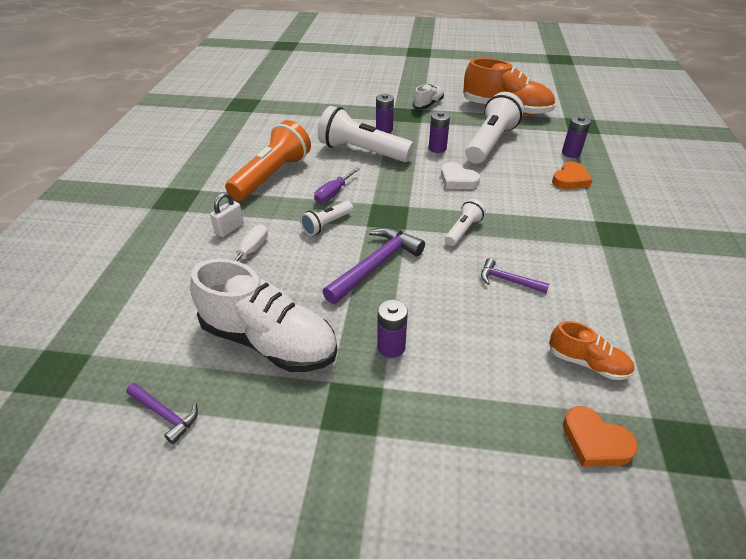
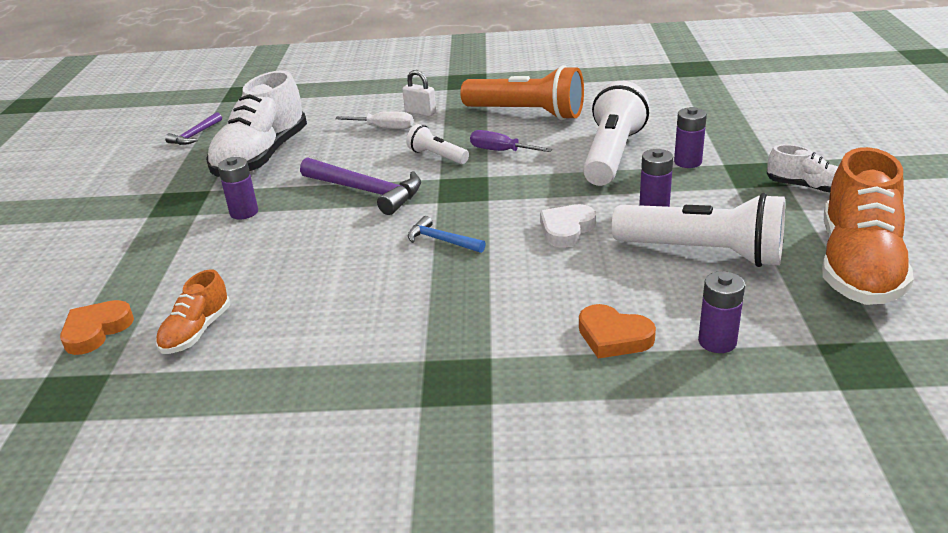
camera: 85 degrees right, 10 degrees down
white flashlight [445,199,486,246] -> blue hammer [408,216,486,253]
purple hammer [481,258,549,293] -> none

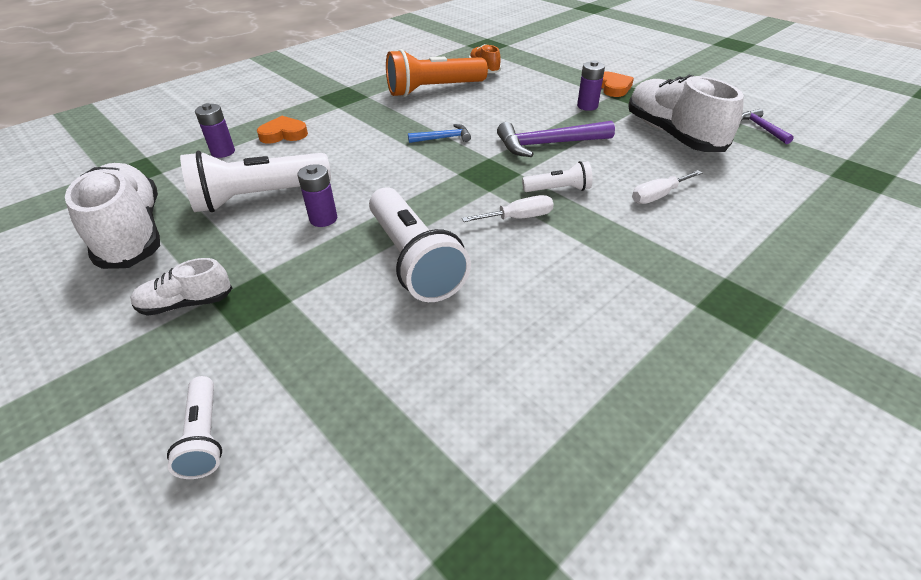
camera: 135 degrees right, 10 degrees up
orange heart [60,300,134,355] -> orange heart moved to [601,72,634,97]
white padlock [402,70,436,116] -> none
orange flashlight [460,65,584,120] -> orange flashlight moved to [386,49,488,97]
purple screwdriver [470,130,552,152] -> white screwdriver [462,195,554,222]
white heart [540,204,596,248] -> none
purple battery [674,107,707,168] -> none
orange shoe [822,147,914,305] -> white shoe [65,163,160,269]
none -> white flashlight [167,376,222,479]

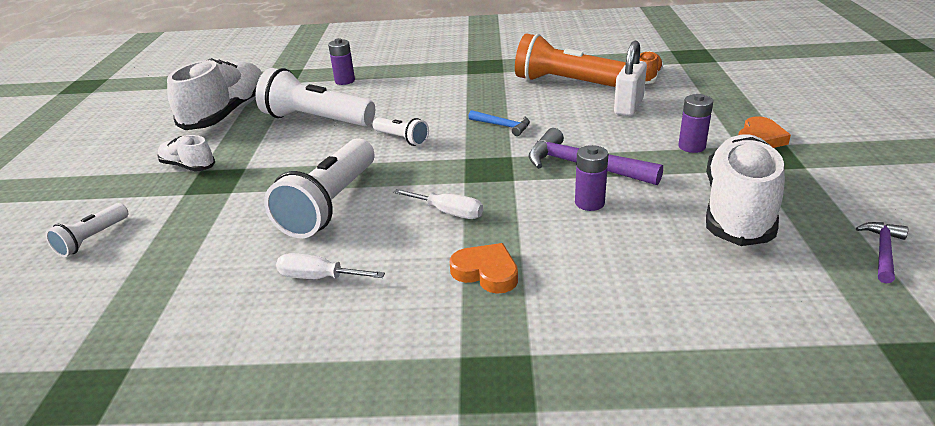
camera: 45 degrees right, 10 degrees down
orange heart [257,116,308,144] -> orange heart moved to [450,243,518,294]
purple battery [297,164,337,227] -> purple battery moved to [575,145,608,211]
white flashlight [522,161,593,192] -> white flashlight moved to [373,117,429,146]
white screwdriver [632,170,702,204] -> white screwdriver moved to [276,253,385,279]
none -> white padlock [614,41,647,116]

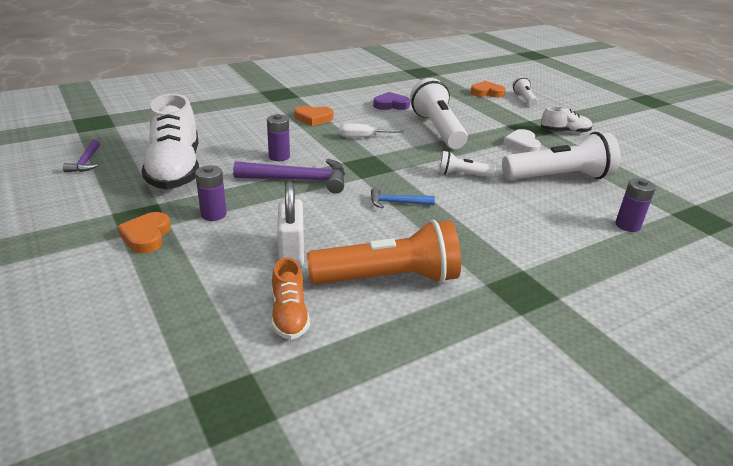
camera: 145 degrees right, 0 degrees up
white shoe [167,58,262,130] -> none
white screwdriver [276,253,385,279] -> purple heart [373,92,410,110]
none -> orange heart [470,81,506,98]
none -> white heart [503,129,541,153]

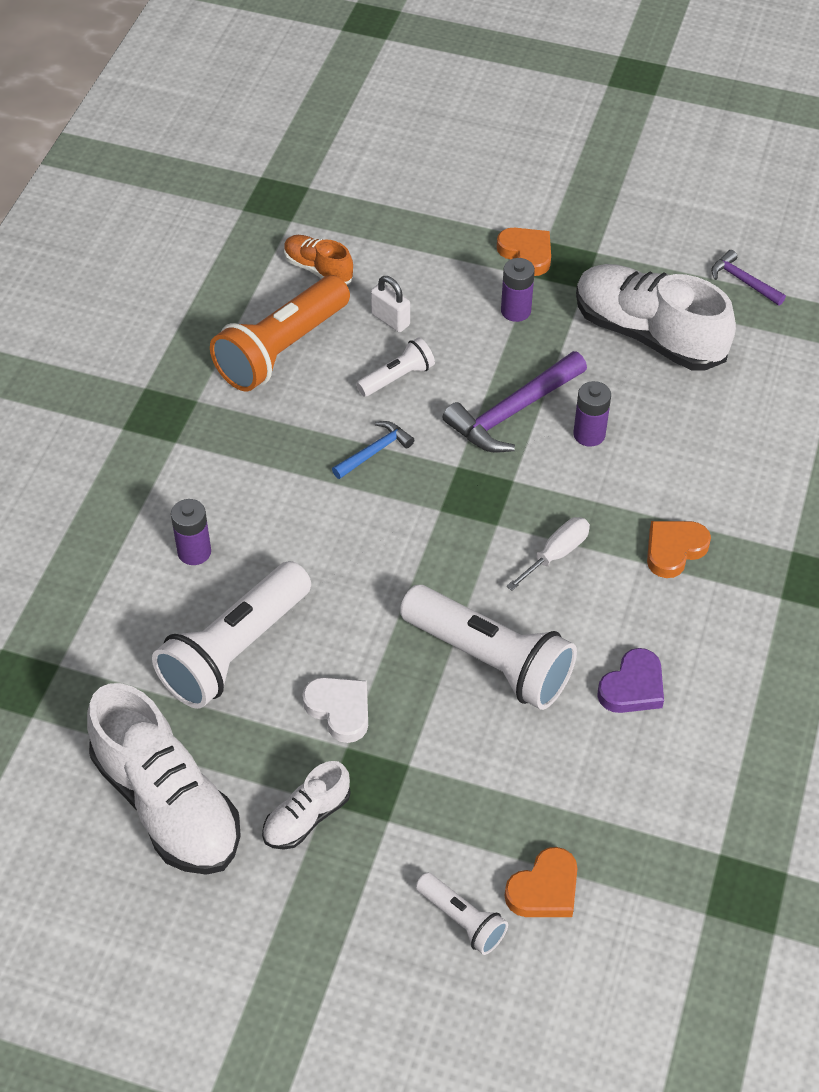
camera: 140 degrees right, 20 degrees up
white padlock [277,181,304,268] -> white padlock [371,276,410,332], size x0.66
white flashlight [438,151,496,178] -> white flashlight moved to [356,337,435,397]
purple battery [616,178,656,232] -> purple battery moved to [171,499,211,565]
none -> white shoe [87,683,241,875]

